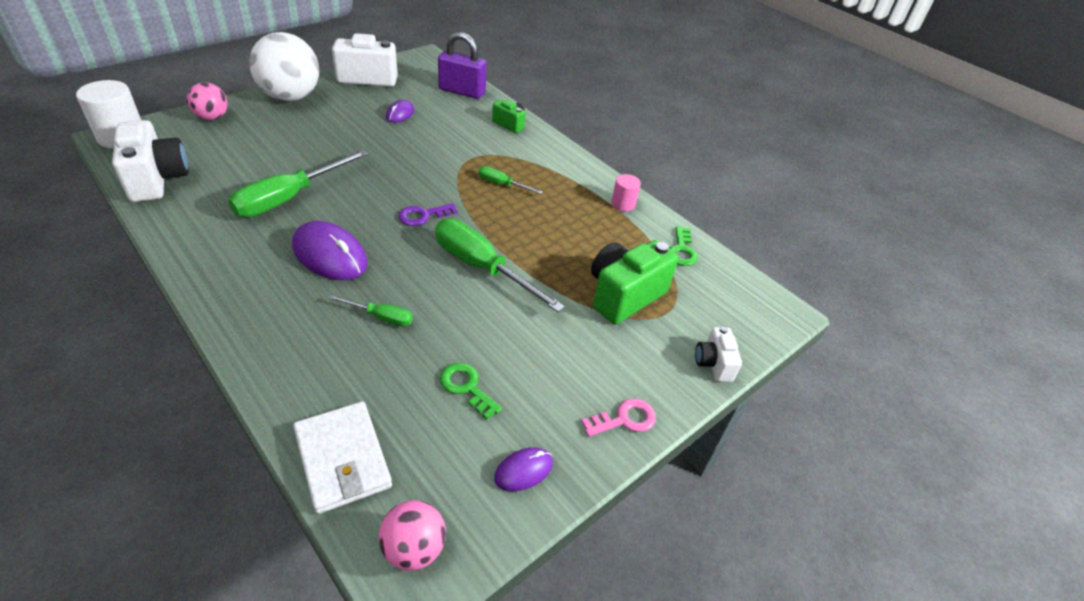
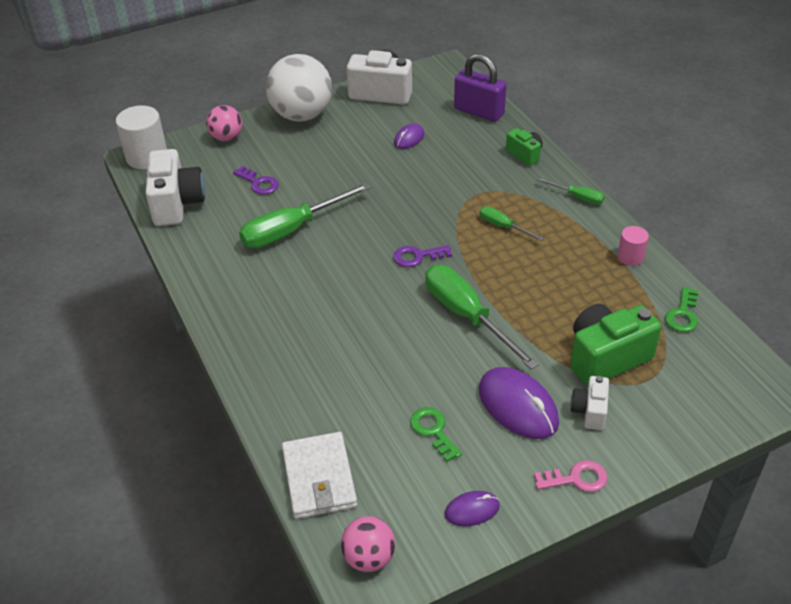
camera: 20 degrees right, 0 degrees up
purple mouse [292,221,368,280] -> purple mouse moved to [479,367,559,439]
green screwdriver [328,295,413,327] -> green screwdriver moved to [537,178,605,205]
white camera [695,326,742,382] -> white camera moved to [570,376,609,430]
none -> purple key [233,166,279,195]

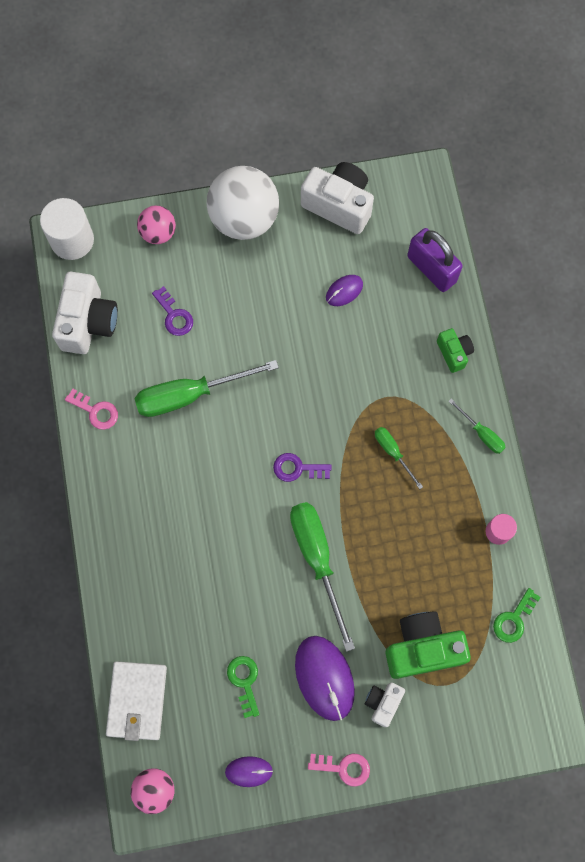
camera: 15 degrees right, 30 degrees up
none -> pink key [65,388,118,430]

